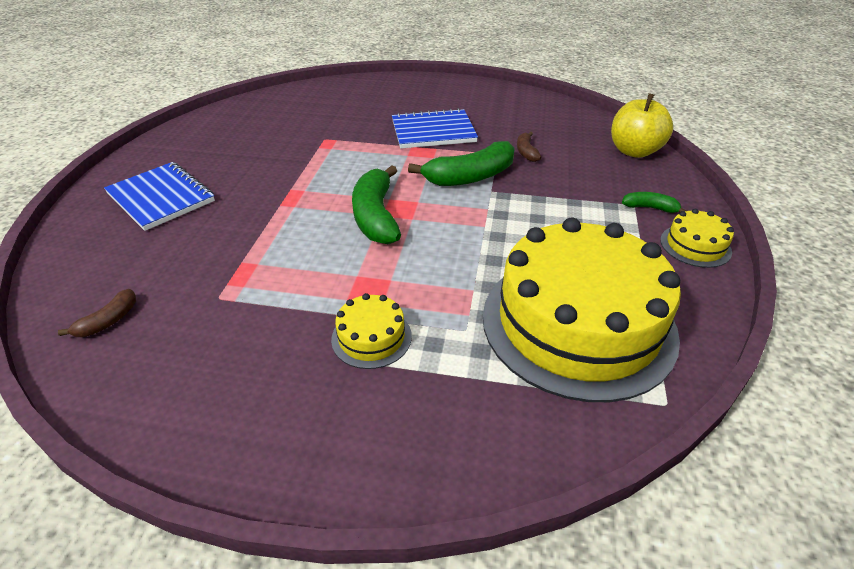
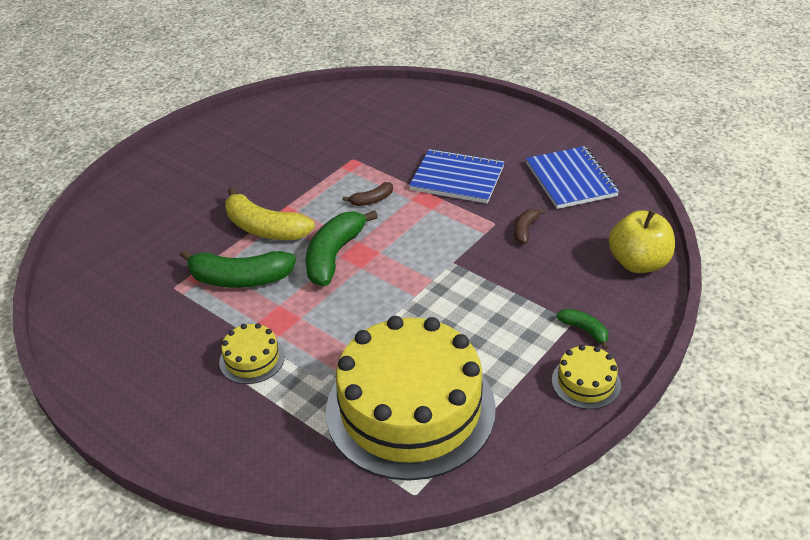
camera: 30 degrees right, 0 degrees up
brown banana [58,289,136,337] -> brown banana moved to [342,182,393,206]
blue notebook [104,162,215,231] -> blue notebook moved to [526,146,619,209]
green banana [408,141,515,186] -> green banana moved to [180,249,296,288]
none -> yellow banana [225,187,315,240]

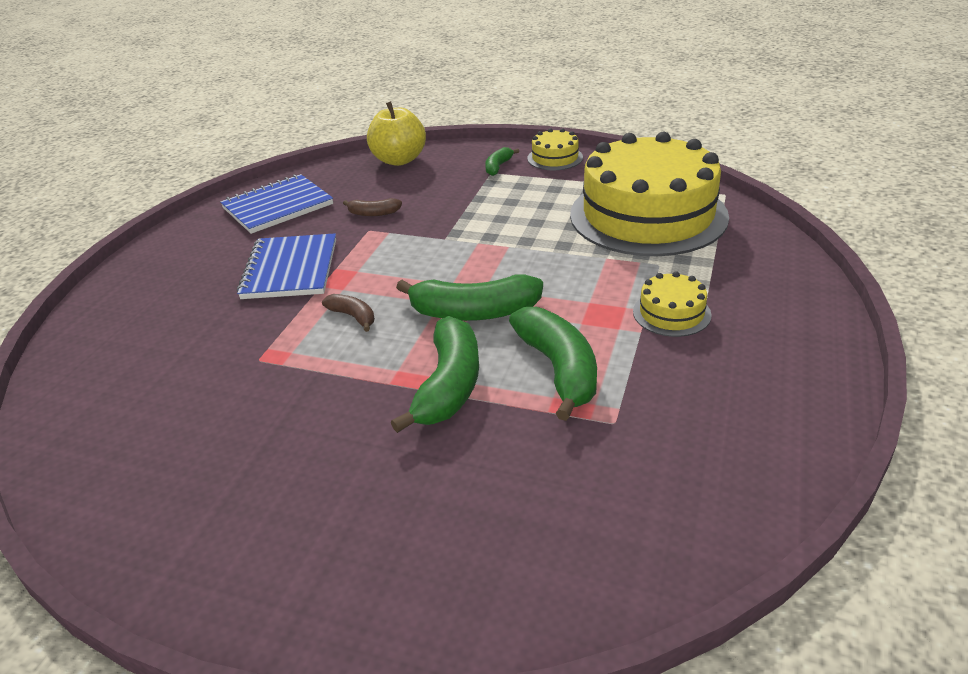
camera: 110 degrees left, 5 degrees down
yellow banana [225,187,315,240] -> green banana [391,316,479,433]

